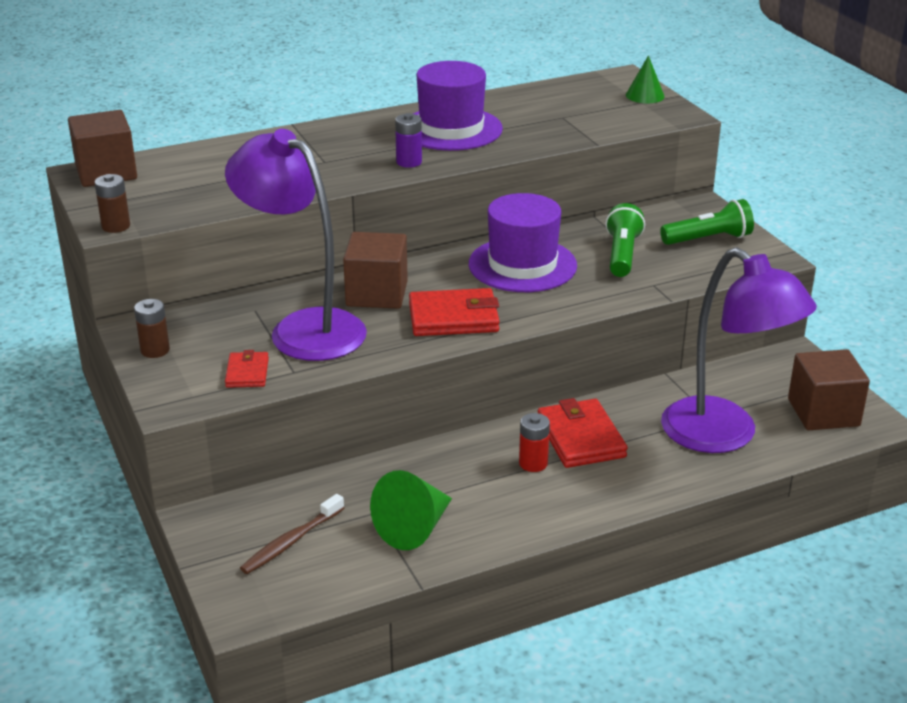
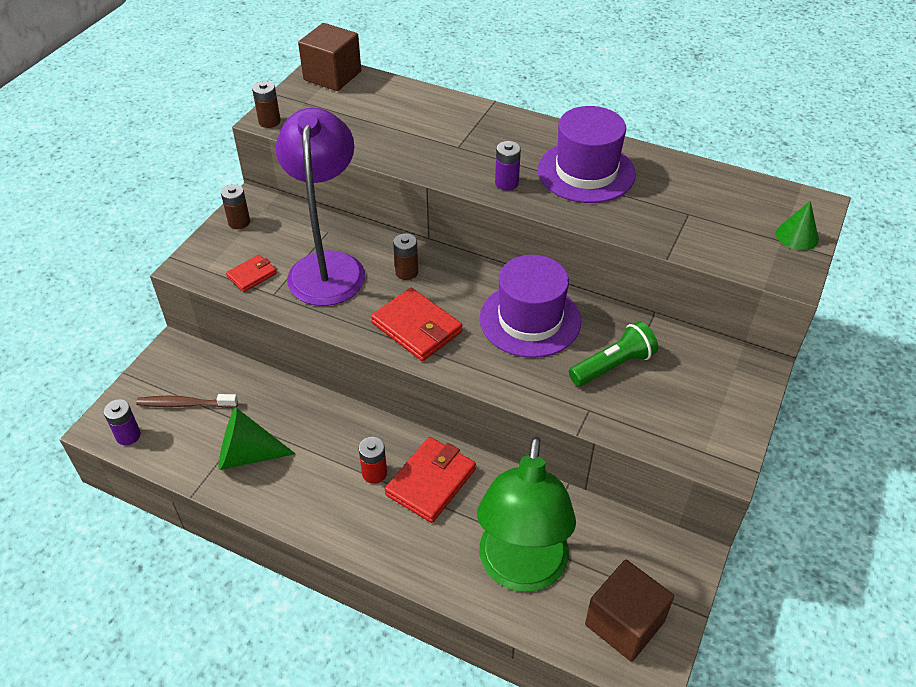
camera: 50 degrees right, 15 degrees up
brown cube [343,232,408,309] -> brown battery [393,233,418,280]
green flashlight [660,199,754,245] -> none
purple lamp [661,247,817,453] -> green lamp [477,436,576,592]
none -> purple battery [104,399,141,445]

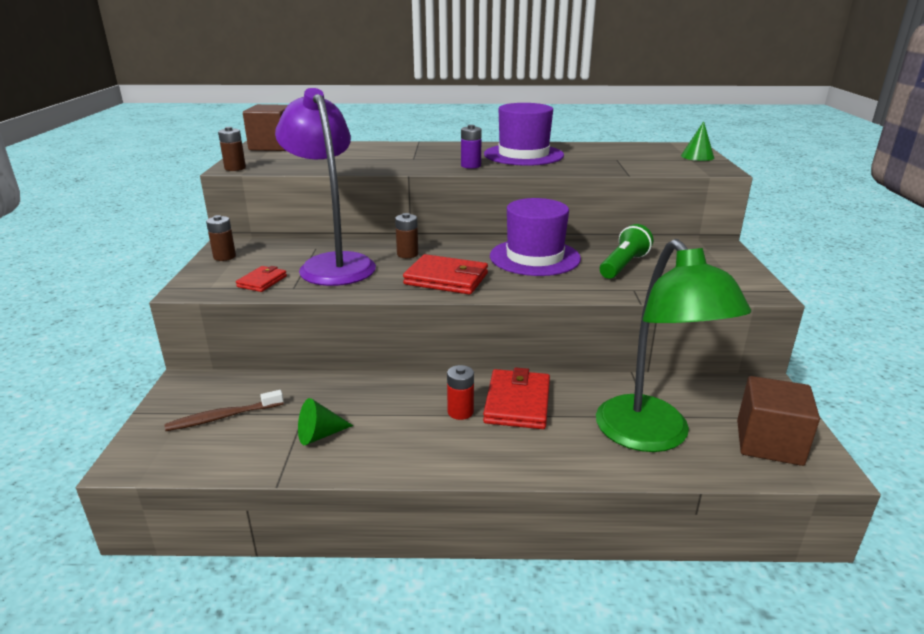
camera: 25 degrees left, 20 degrees down
purple battery [104,399,141,445] -> none
green cone [218,407,296,470] -> green cone [298,398,353,445], size x0.65

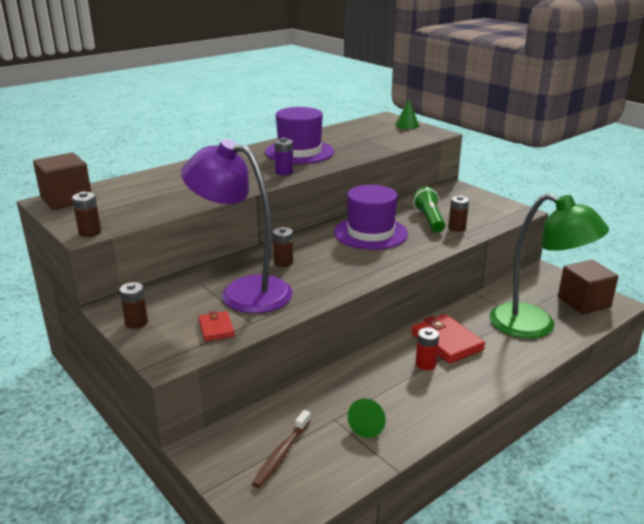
camera: 40 degrees left, 0 degrees up
red wallet [403,254,488,295] -> none
none -> brown battery [448,195,469,232]

